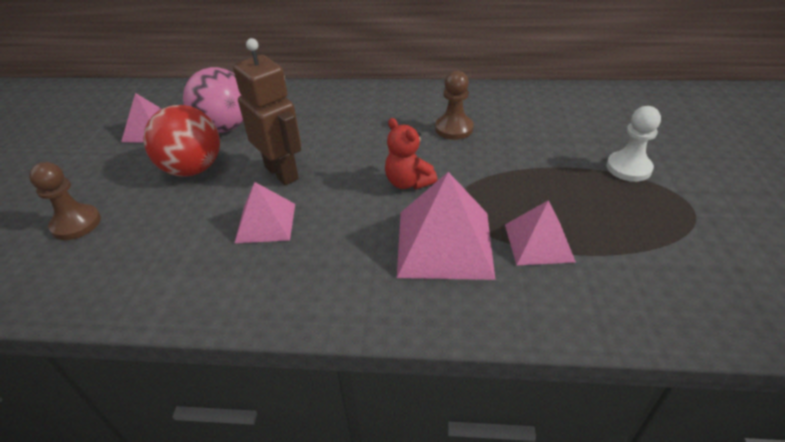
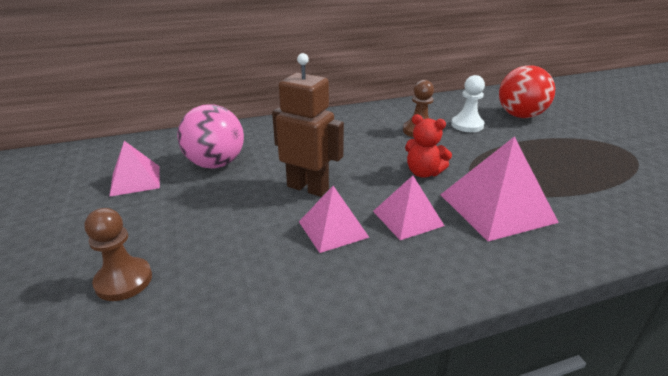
camera: 25 degrees left, 10 degrees down
red ball [143,105,220,177] -> red ball moved to [499,65,555,118]
pink pyramid [505,200,576,265] -> pink pyramid moved to [373,176,445,240]
white pawn [607,106,661,182] -> white pawn moved to [451,75,485,132]

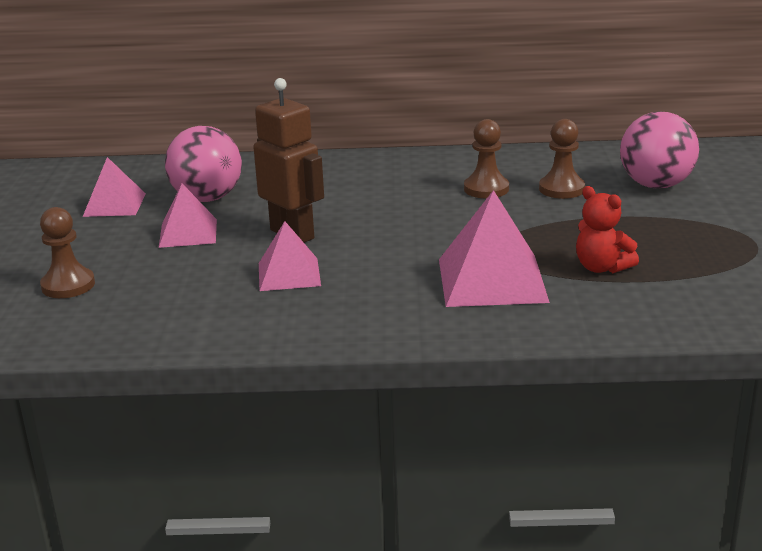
camera: 20 degrees right, 5 degrees down
pink pyramid [373,176,445,240] -> pink pyramid moved to [159,183,217,248]
red teddy bear [405,114,452,178] -> red teddy bear moved to [576,186,639,273]
white pawn [451,75,485,132] -> brown pawn [539,119,585,199]
red ball [499,65,555,118] -> pink ball [620,111,699,189]

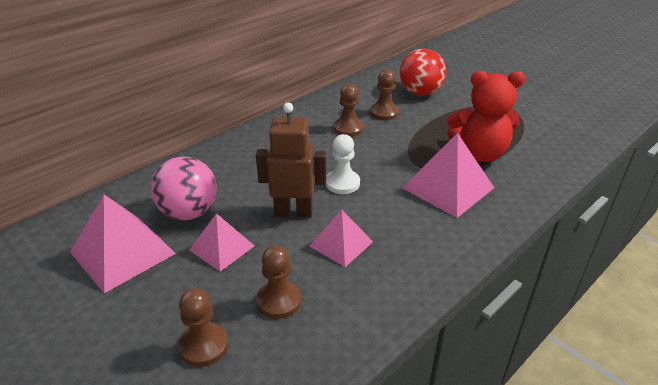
camera: 45 degrees left, 10 degrees up
pink pyramid [83,157,146,217] -> pink pyramid [70,195,176,293], size x1.62
red teddy bear [576,186,639,273] -> red teddy bear [447,71,525,162], size x1.76
pink ball [620,111,699,189] -> red ball [400,49,446,96]
none -> brown pawn [256,245,301,319]
none -> white pawn [326,134,360,194]

